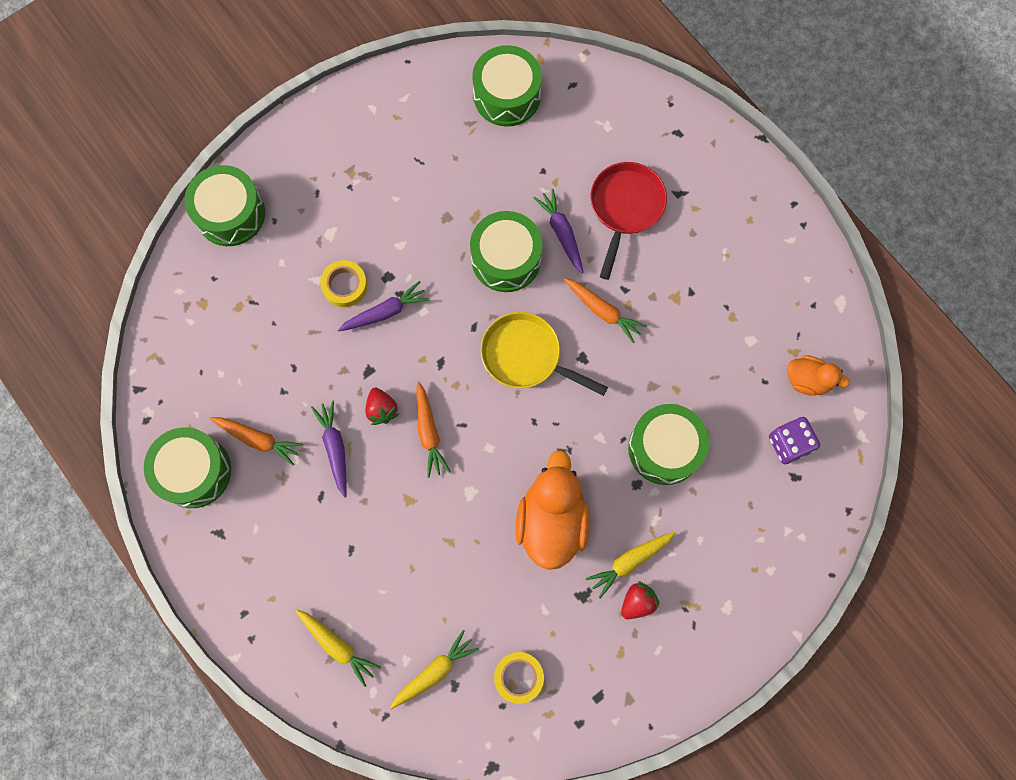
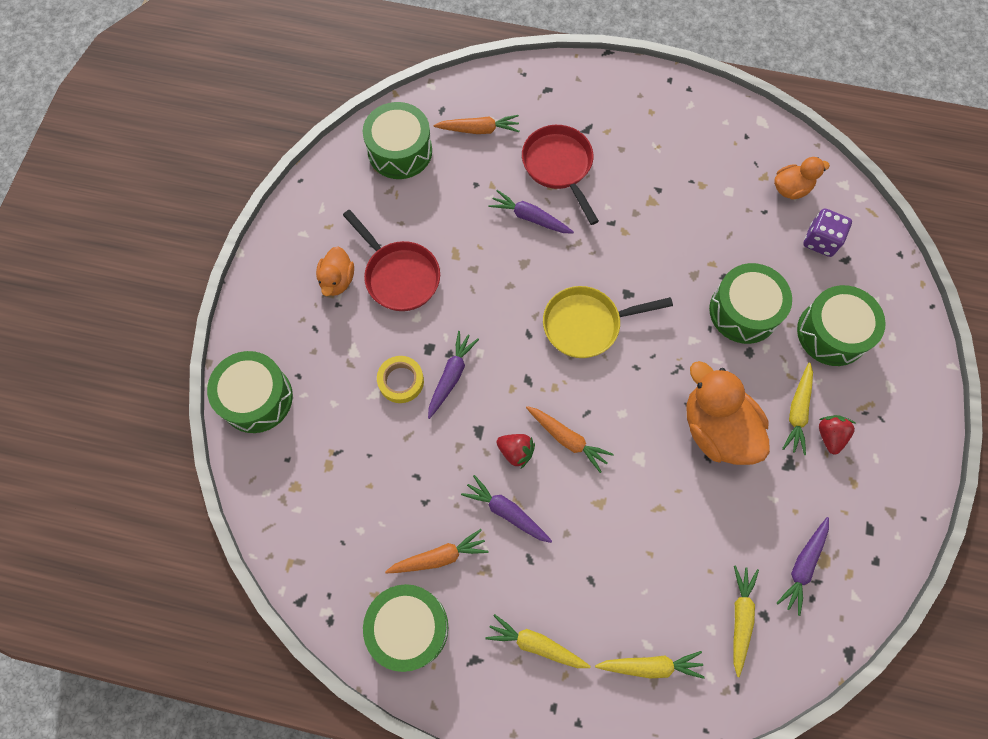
camera: 40 degrees left, 5 degrees down
green drum [470,211,543,292] -> green drum moved to [797,285,886,366]
yellow tape [494,652,544,704] -> purple carrot [777,517,829,616]
orange carrot [564,278,647,343] -> orange carrot moved to [433,115,520,134]
none -> orange duck [316,246,354,296]
none -> red pan [343,210,440,311]
none -> yellow carrot [485,614,591,668]

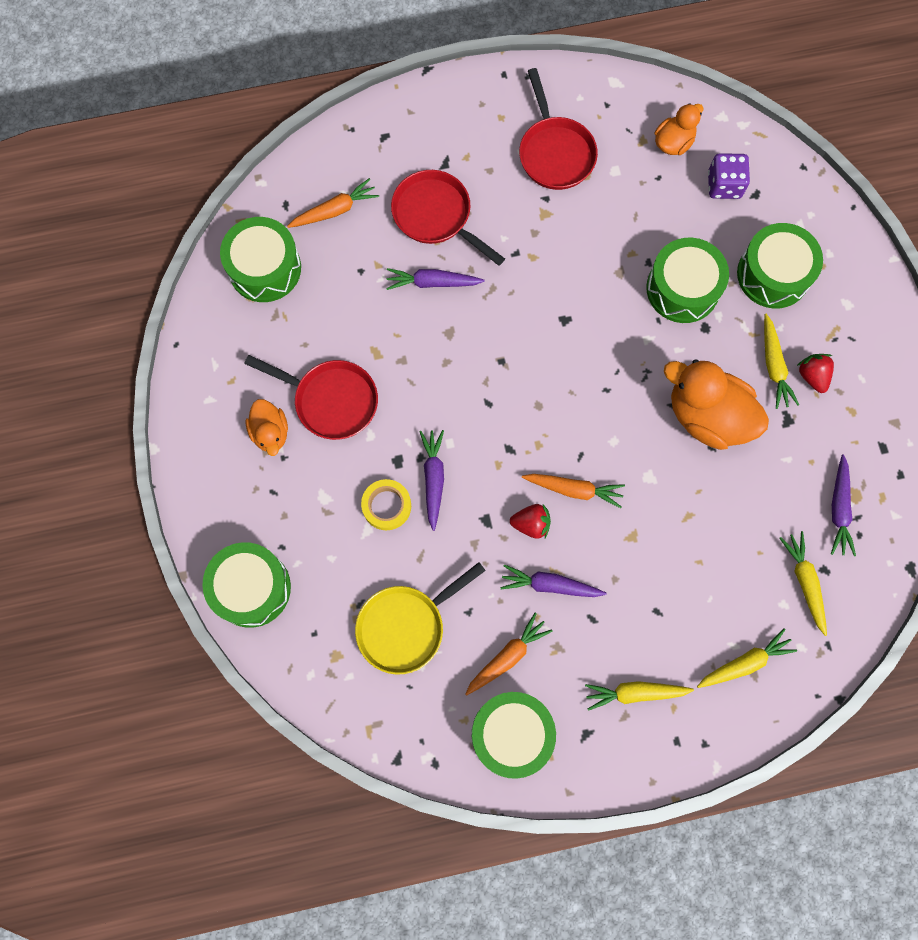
camera: 25 degrees left, 5 degrees up
yellow pan [543,286,673,358] -> yellow pan moved to [355,562,486,675]
none -> red pan [519,68,598,190]

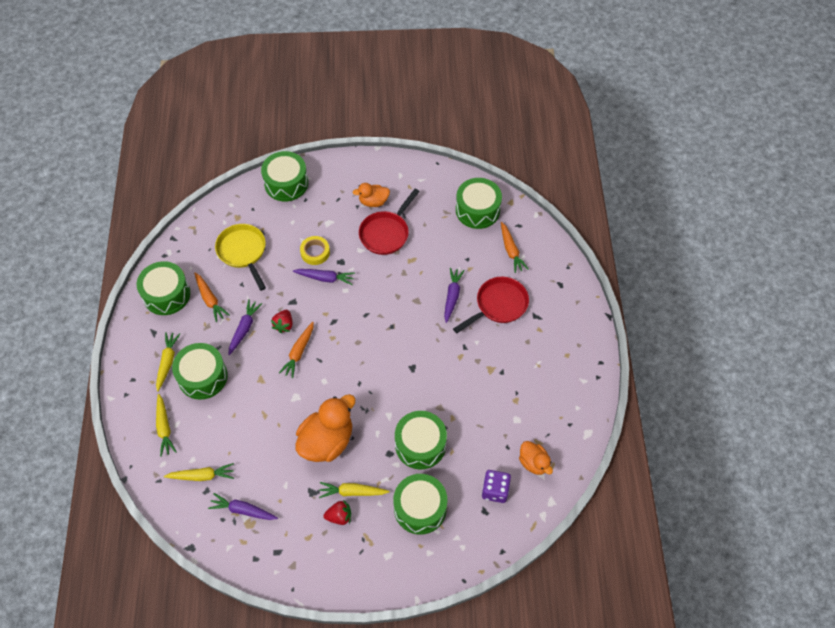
camera: 100 degrees right, 15 degrees down
red pan [519,68,598,190] -> none
none -> green drum [172,343,228,400]

